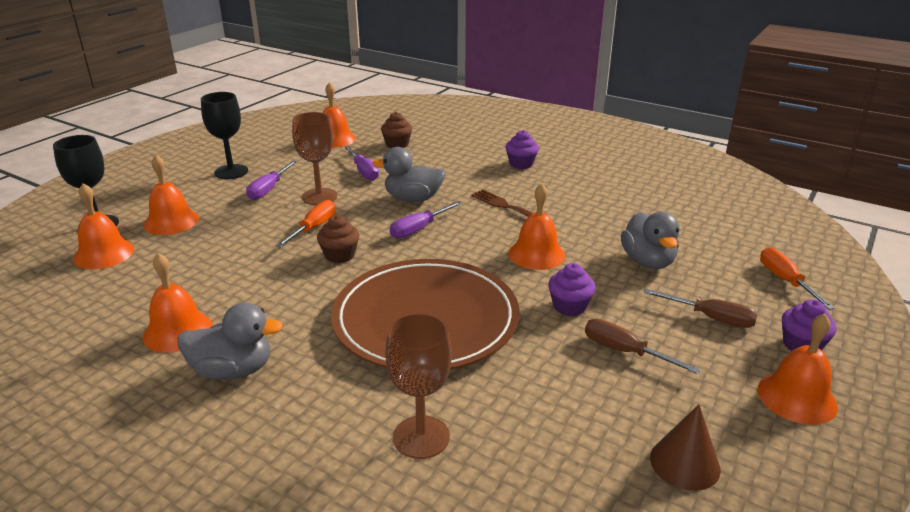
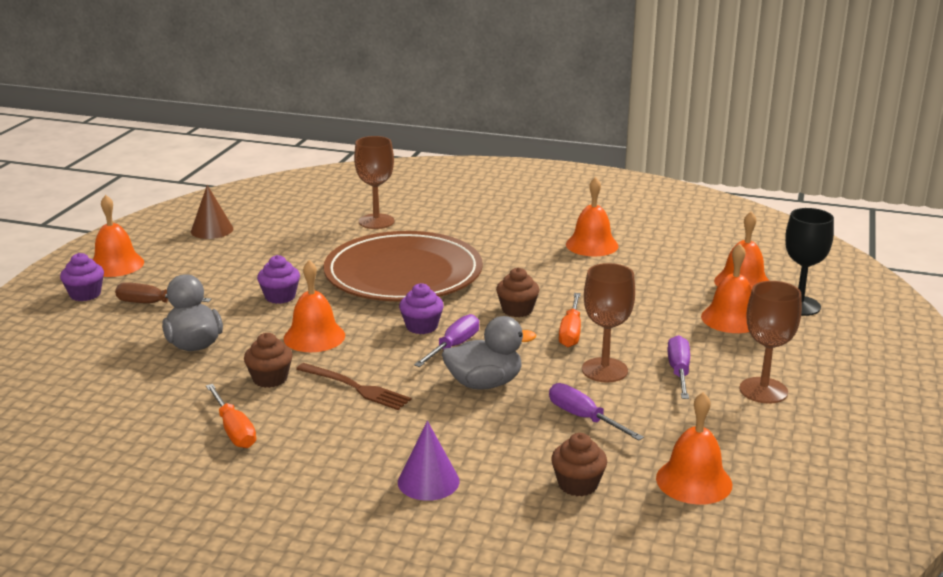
camera: 165 degrees right, 5 degrees down
grey duck [177,303,283,380] -> none
black goblet [201,92,248,179] -> brown goblet [739,281,802,404]
purple cupcake [506,130,539,169] -> purple cupcake moved to [399,283,444,334]
brown screwdriver [585,319,700,374] -> none
orange screwdriver [760,247,835,310] -> orange screwdriver moved to [206,384,256,448]
none -> brown cupcake [244,333,293,388]
none -> purple cone [398,421,460,501]

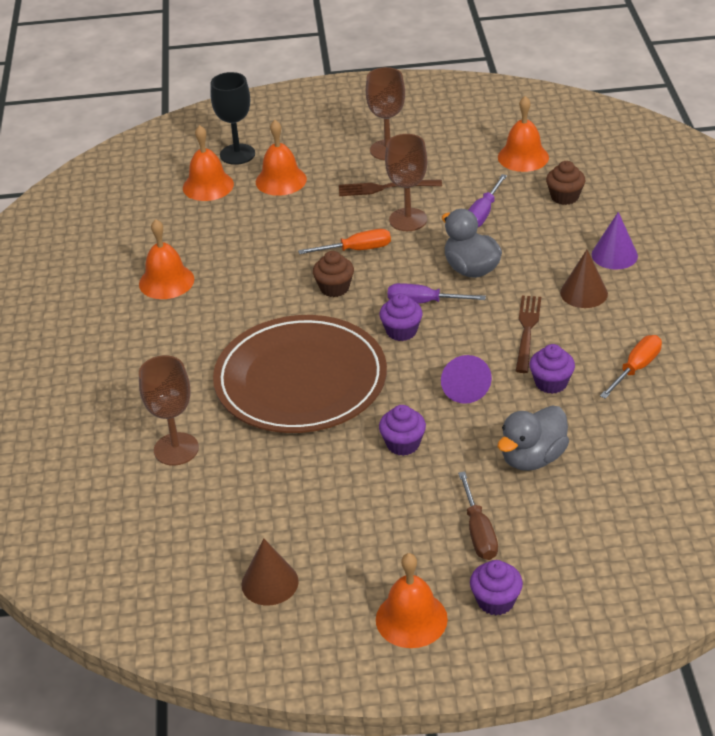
camera: 110 degrees left, 15 degrees up
brown cupcake [244,333,293,388] -> purple cupcake [529,344,575,394]
orange bell [284,260,345,352] -> purple cone [441,355,492,404]
purple screwdriver [667,335,690,399] -> brown fork [339,179,442,196]
none -> brown cone [560,250,608,308]

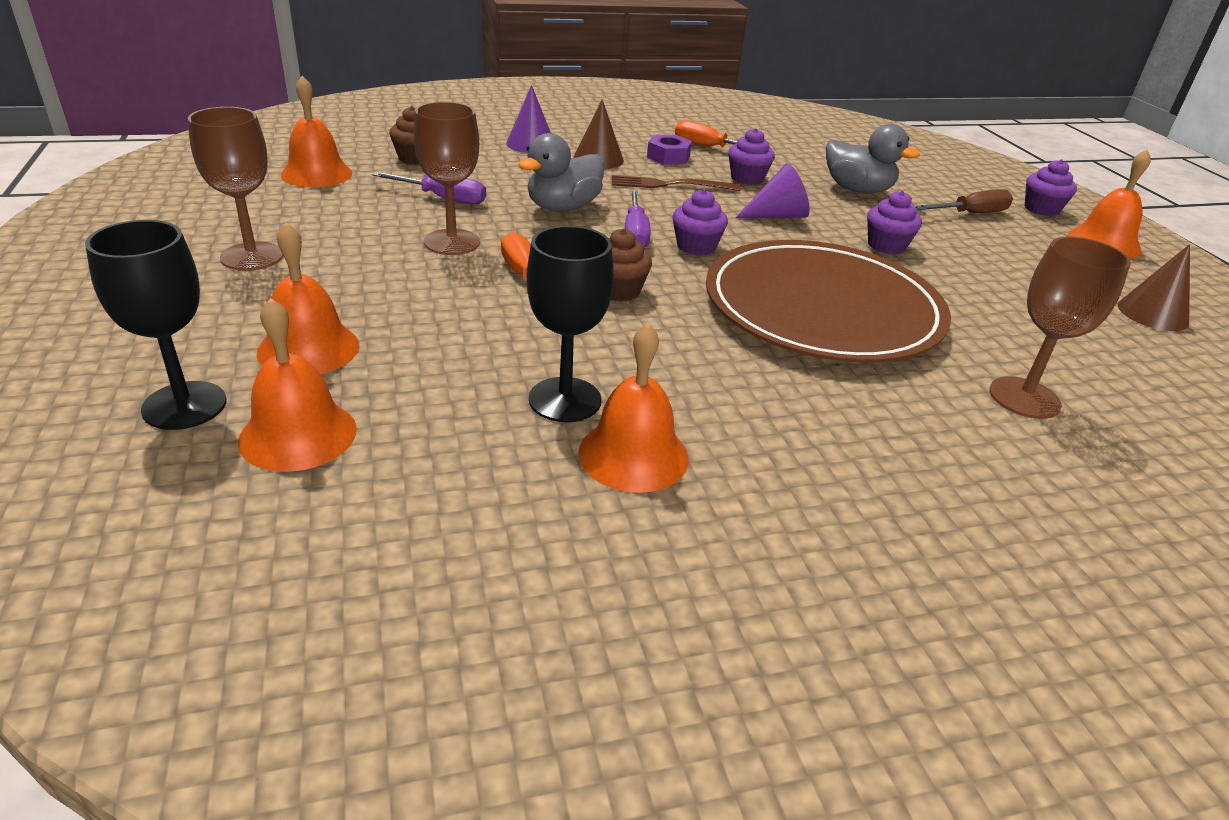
camera: 105 degrees left, 5 degrees down
brown fork [339,179,442,196] -> none
none -> black goblet [526,226,614,422]
none -> purple nut [647,135,692,165]

